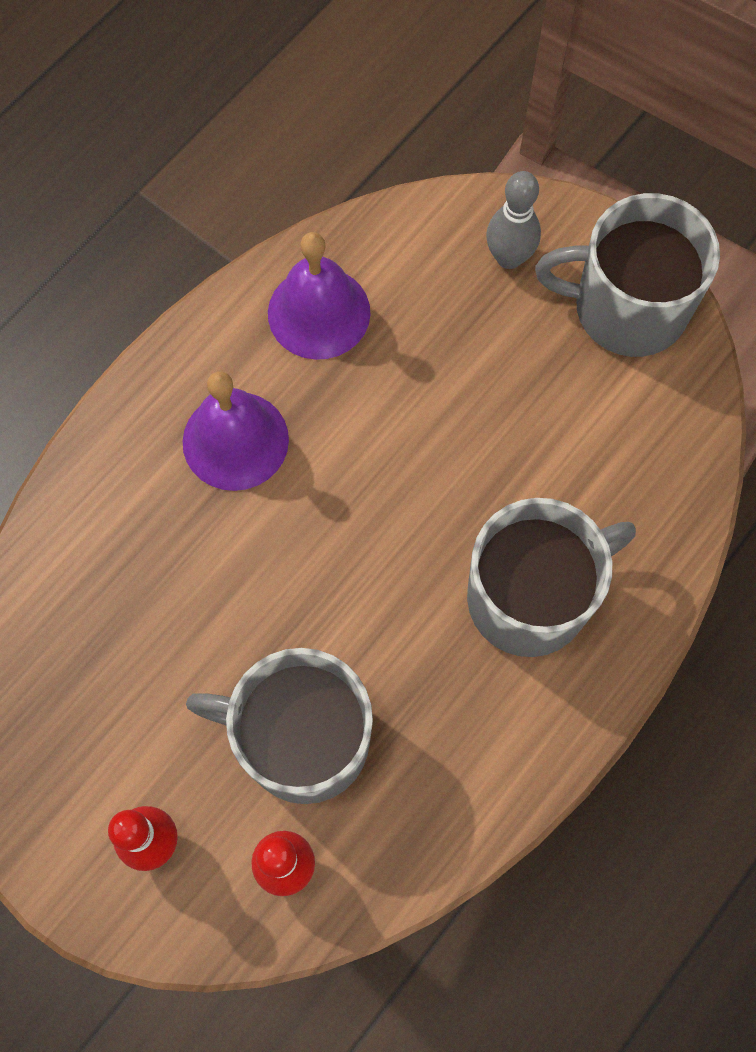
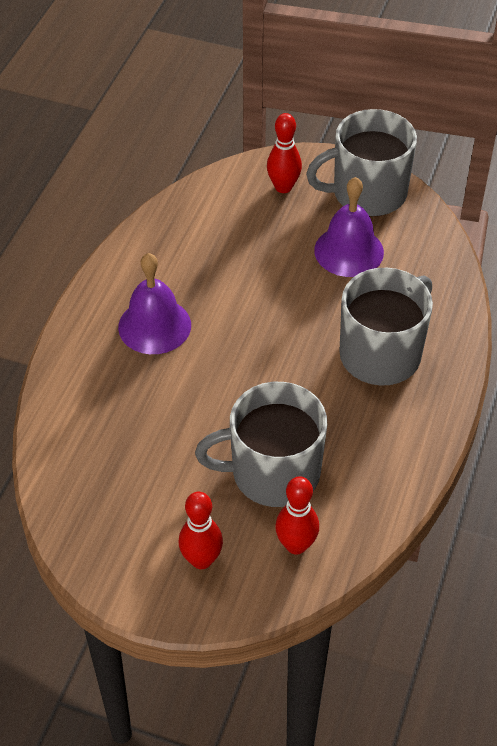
camera: 20 degrees left, 20 degrees down
purple bell [268,232,370,360] -> purple bell moved to [314,177,384,277]
grey bowling pin [486,171,541,269] -> red bowling pin [267,113,302,193]

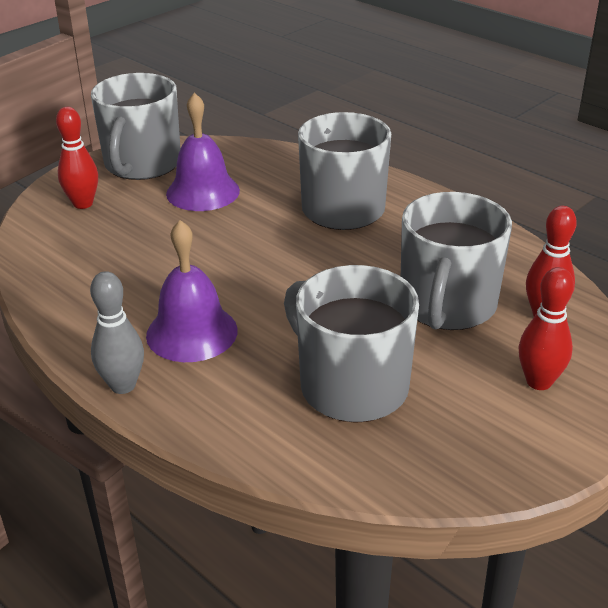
camera: 65 degrees left, 15 degrees down
none -> grey bowling pin [90,271,144,394]
none -> grey mug [284,265,419,423]

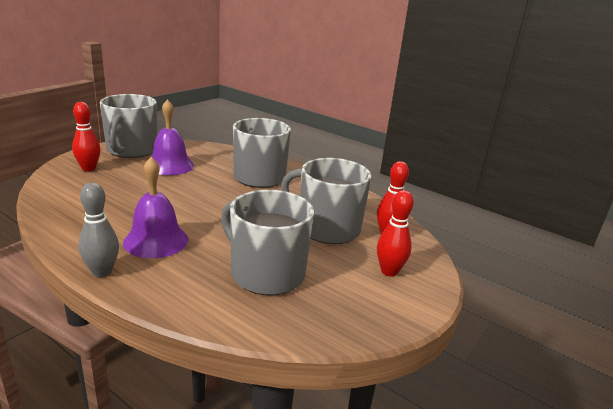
camera: 10 degrees left, 10 degrees down
grey mug [401,192,512,330] -> grey mug turned 105 degrees clockwise [281,158,371,244]

